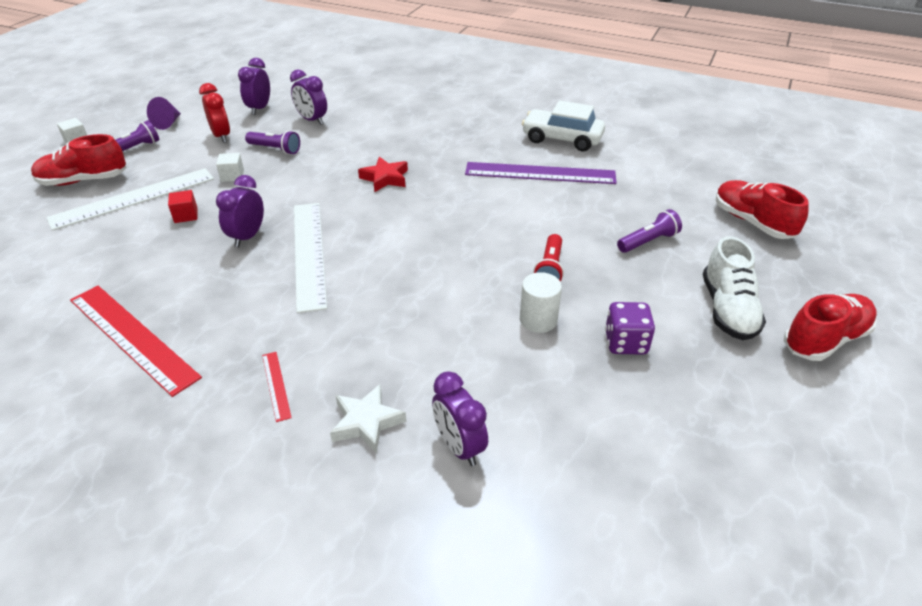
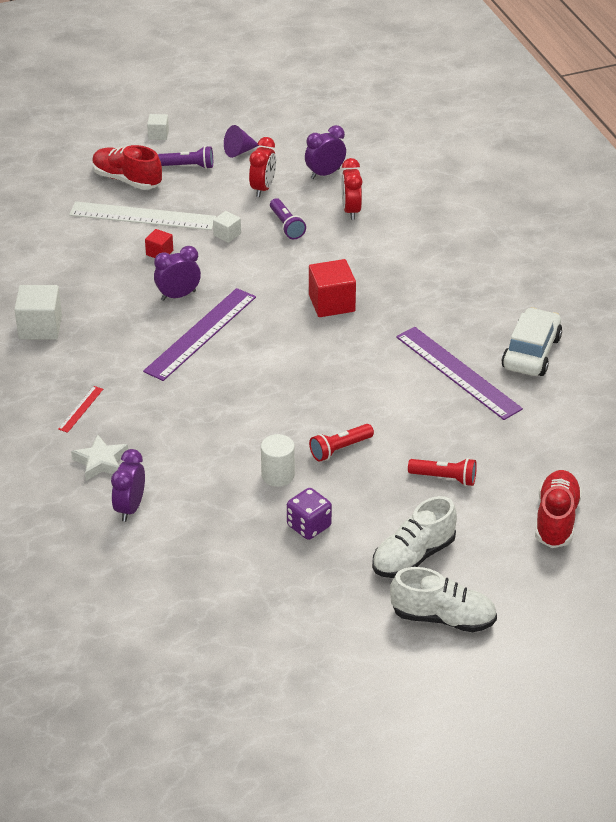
camera: 45 degrees right, 0 degrees up
red ruler [70,286,202,397] -> white cube [14,285,62,340]
purple clock [290,70,327,125] -> red clock [342,158,363,220]
white ruler [294,203,327,313] -> purple ruler [143,288,256,381]
red star [358,157,408,192] -> red cube [309,259,356,317]
white car [522,100,605,151] -> white car turned 45 degrees clockwise [502,307,562,376]
purple flashlight [617,209,682,253] -> red flashlight [408,458,477,486]
red shoe [784,294,877,361] -> white shoe [390,567,497,632]

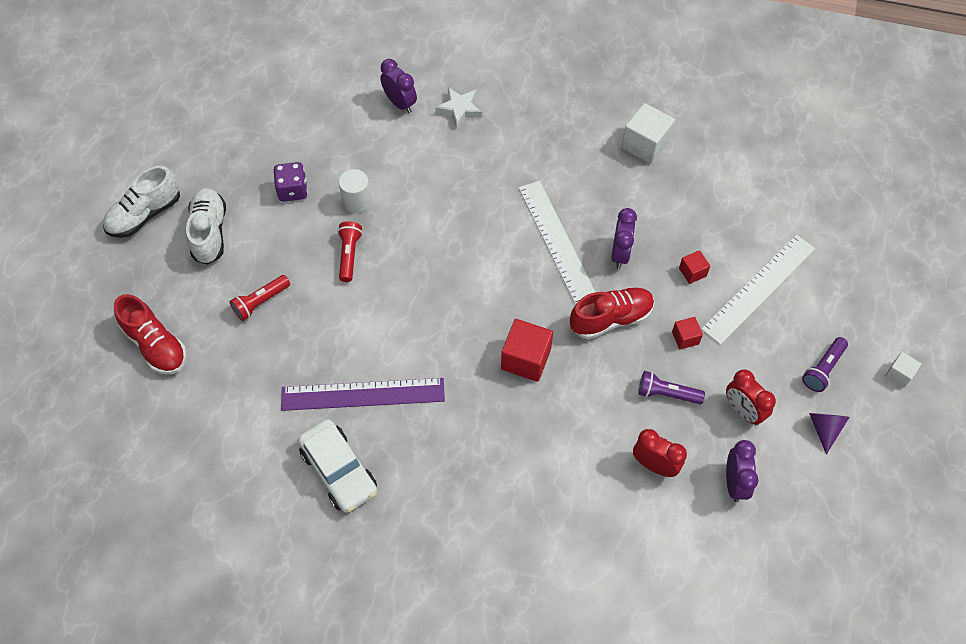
camera: 125 degrees right, 20 degrees up
red ruler [58,386,103,433] -> none
red shoe [92,145,162,190] -> red shoe moved to [570,287,654,339]
purple ruler [143,288,256,381] -> white ruler [519,181,595,305]
white cube [213,211,241,243] -> red cube [672,317,703,350]

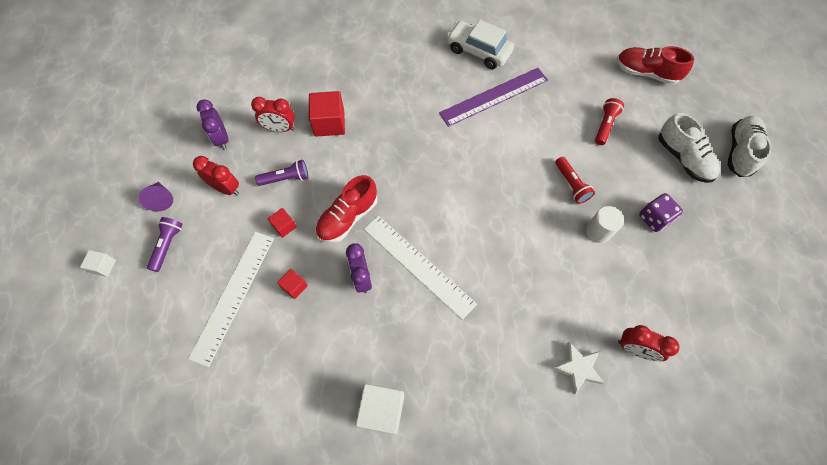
camera: 155 degrees right, 5 degrees up
purple clock [380,59,417,113] -> red clock [618,325,679,361]
red cube [501,319,553,382] -> red cube moved to [309,91,345,137]

